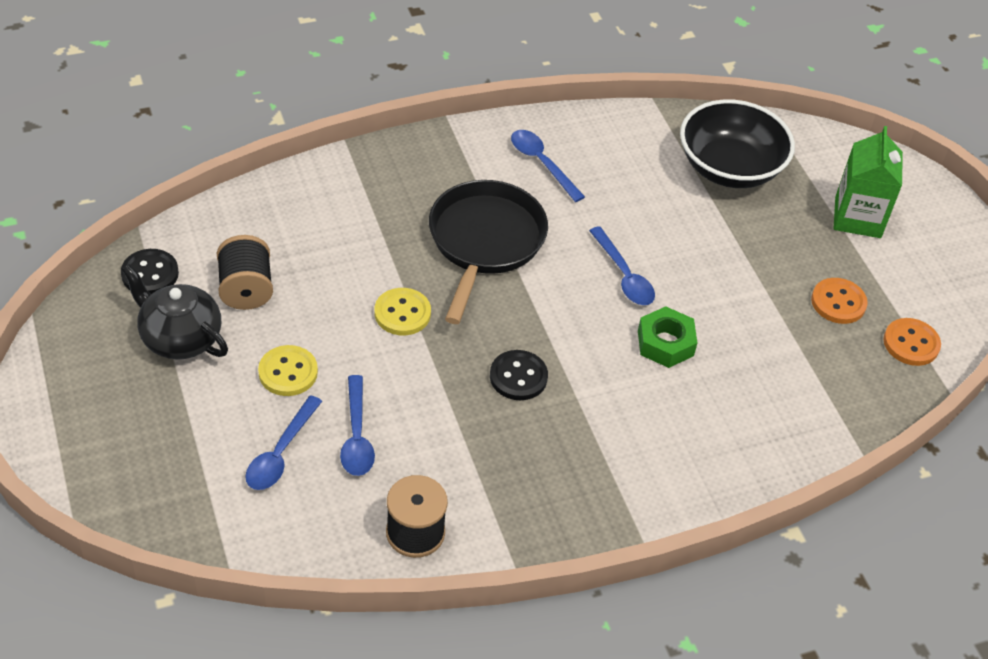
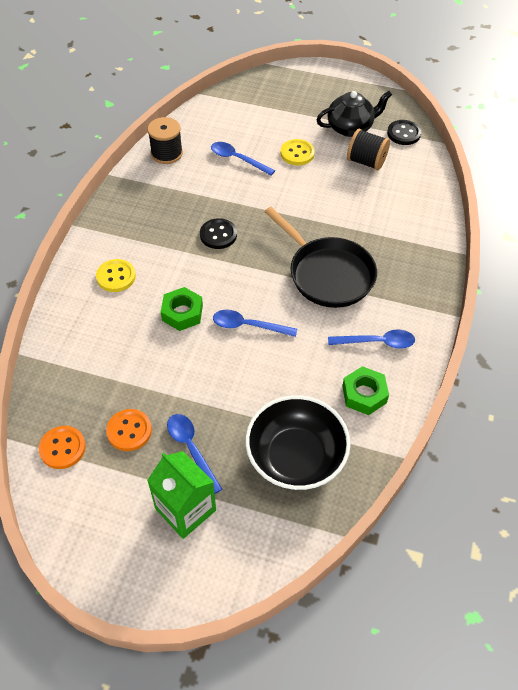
camera: 130 degrees right, 5 degrees up
blue spoon [245,395,322,490] -> blue spoon moved to [167,414,222,494]
yellow button [375,288,431,335] -> yellow button moved to [96,259,136,292]
none -> green nut [342,366,389,415]

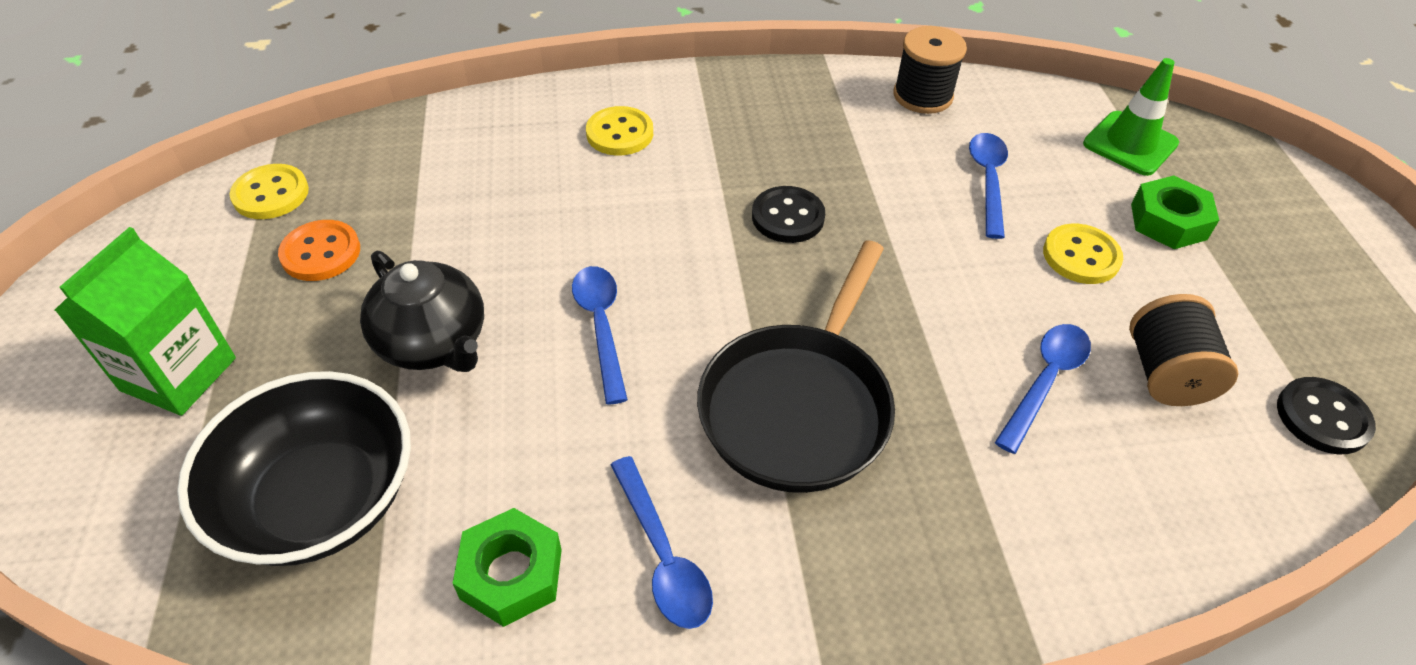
camera: 65 degrees right, 5 degrees down
orange button [39,426,86,469] -> yellow button [230,164,309,219]
green nut [161,287,203,331] -> green nut moved to [1131,176,1219,249]
blue spoon [167,414,222,494] -> blue spoon moved to [995,324,1091,454]
black teapot [317,91,392,137] -> black teapot moved to [360,251,484,372]
none -> green traffic cone [1083,58,1179,176]

